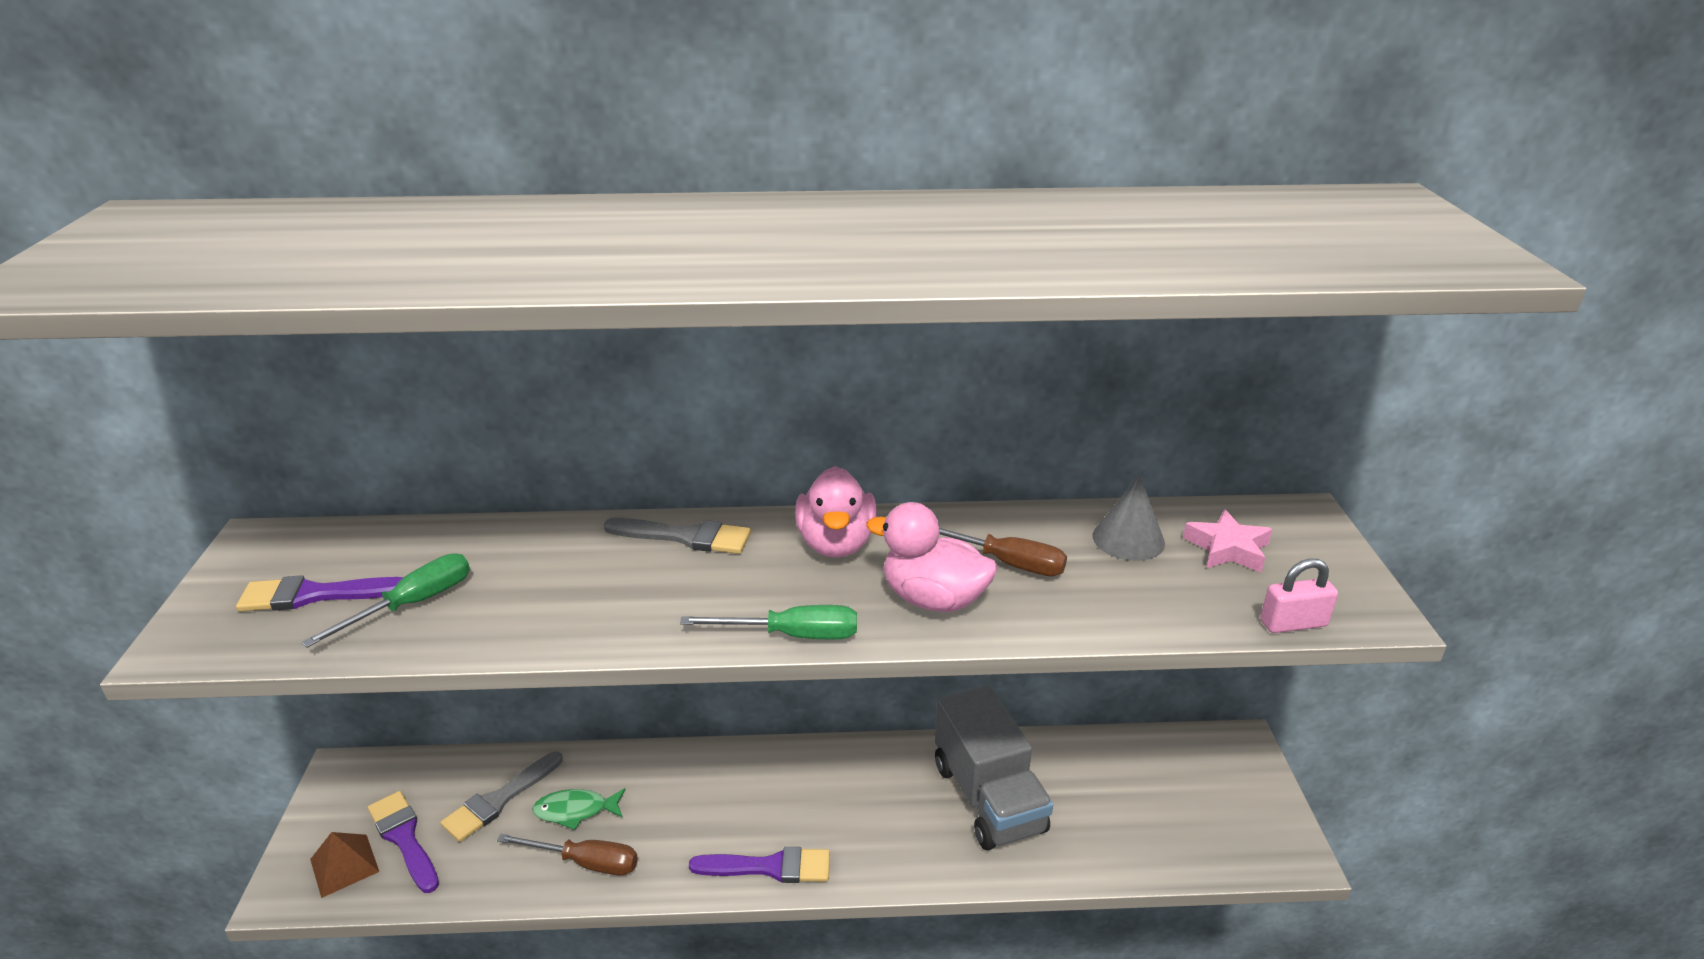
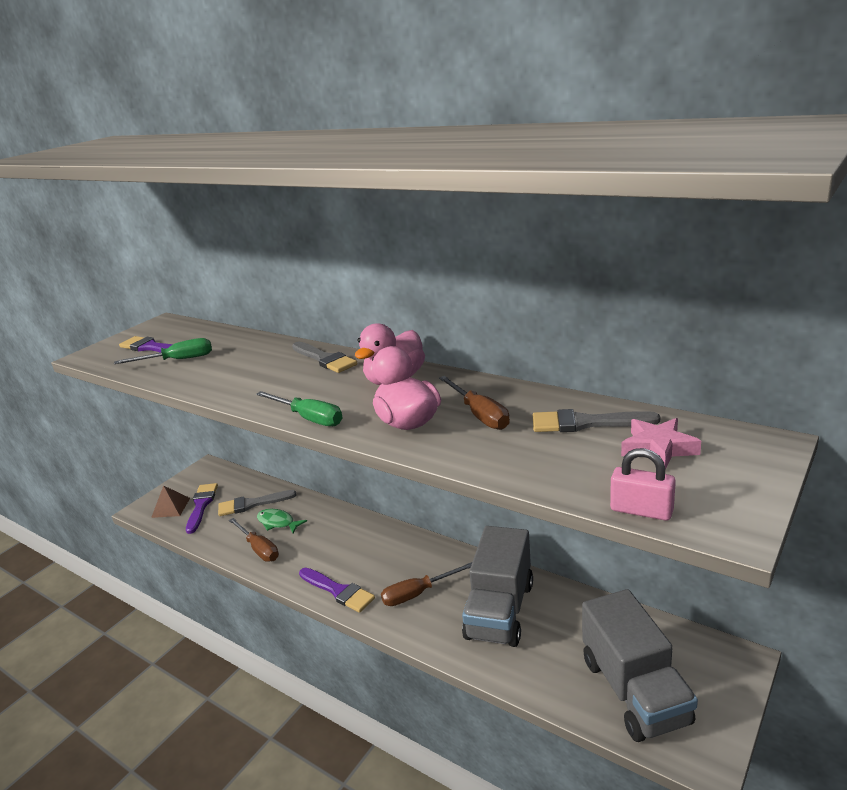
camera: 40 degrees right, 5 degrees down
grey cone [1093,475,1165,561] -> grey brush [533,409,660,432]
none -> brown screwdriver [381,562,472,606]
none -> grey truck [582,589,698,742]

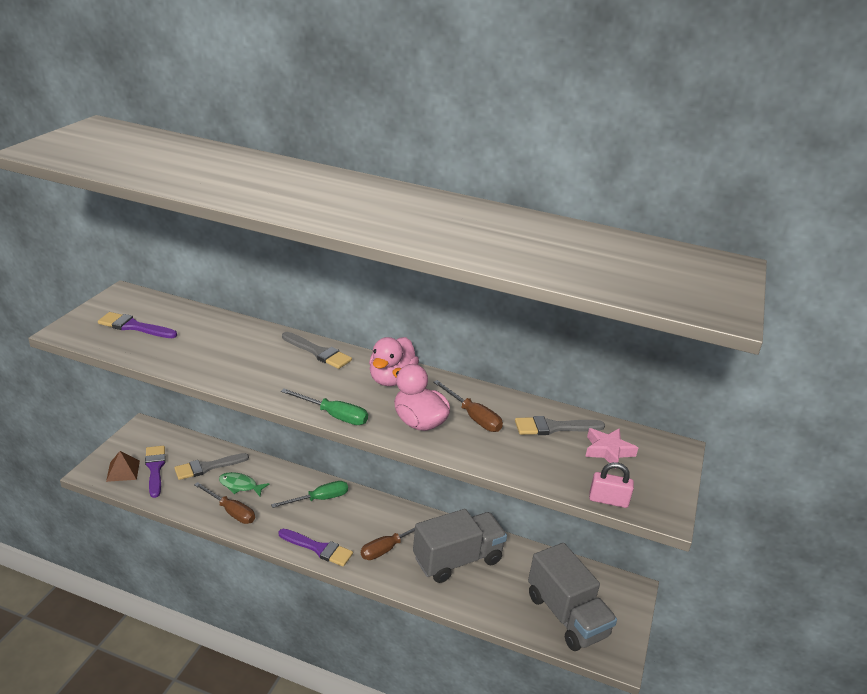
camera: 20 degrees left, 5 degrees up
green screwdriver [114,338,212,364] -> green screwdriver moved to [271,481,348,508]
grey truck [462,526,533,647] -> grey truck turned 120 degrees counterclockwise [413,509,507,583]

